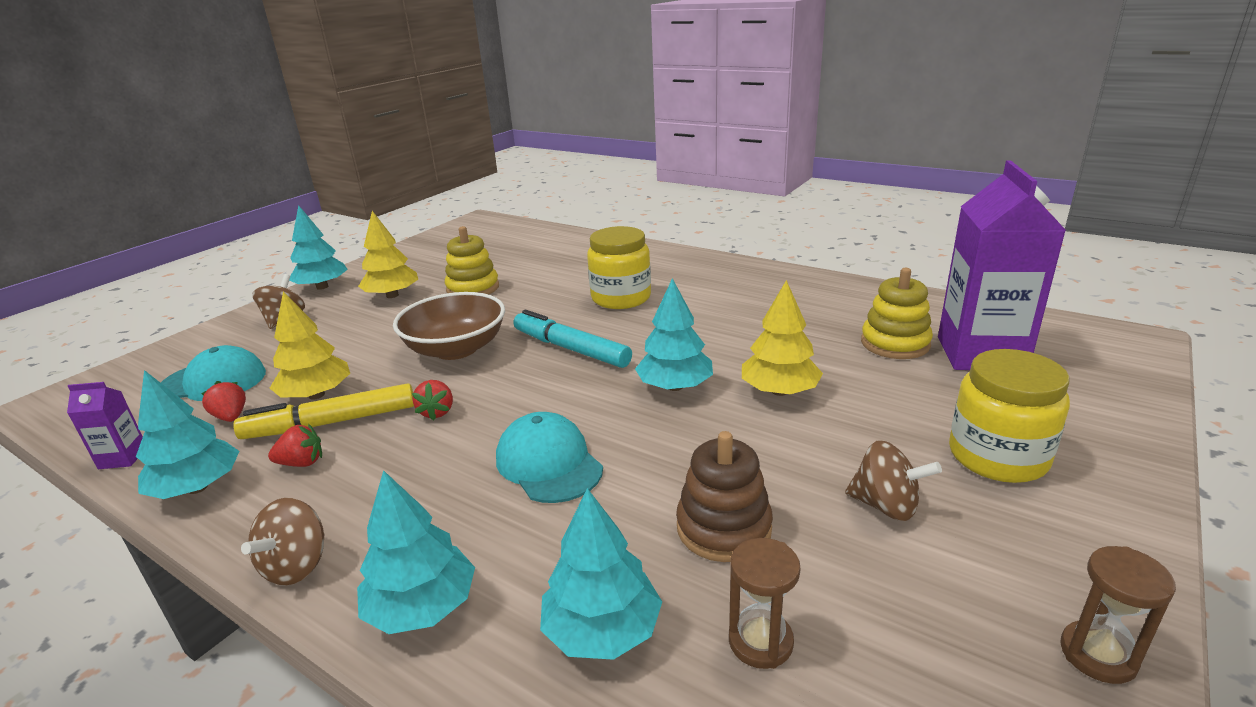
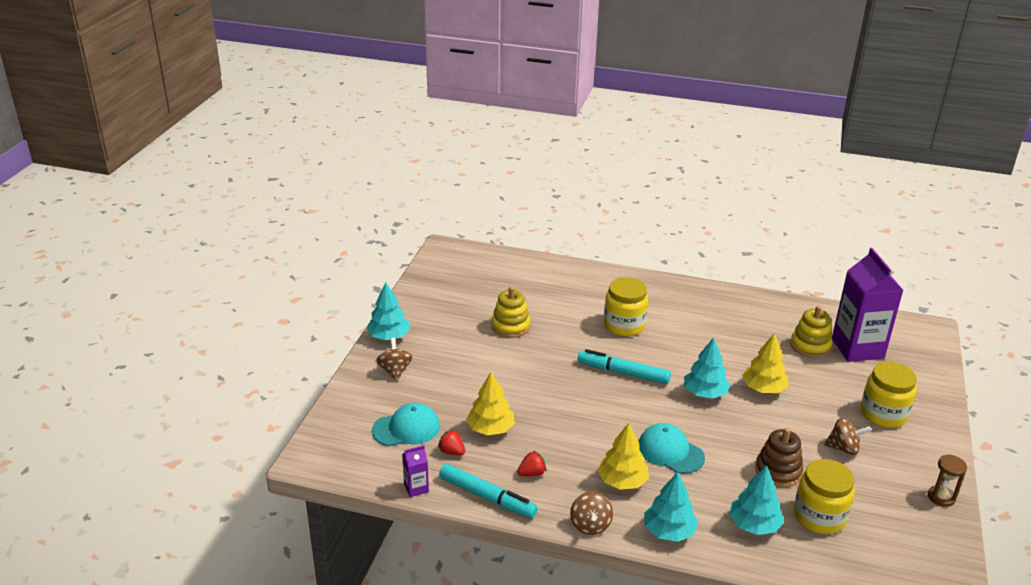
camera: 20 degrees left, 5 degrees up
turquoise tree [136,370,239,499] -> turquoise marker [439,464,538,518]
yellow marker [233,383,414,439] -> none
yellow tree [358,211,418,298] -> yellow tree moved to [598,423,649,490]
brown bowl [393,292,505,360] -> none
red strawberry [412,380,453,421] -> none
brown hourglass [729,538,801,669] -> yellow jar [794,459,855,534]

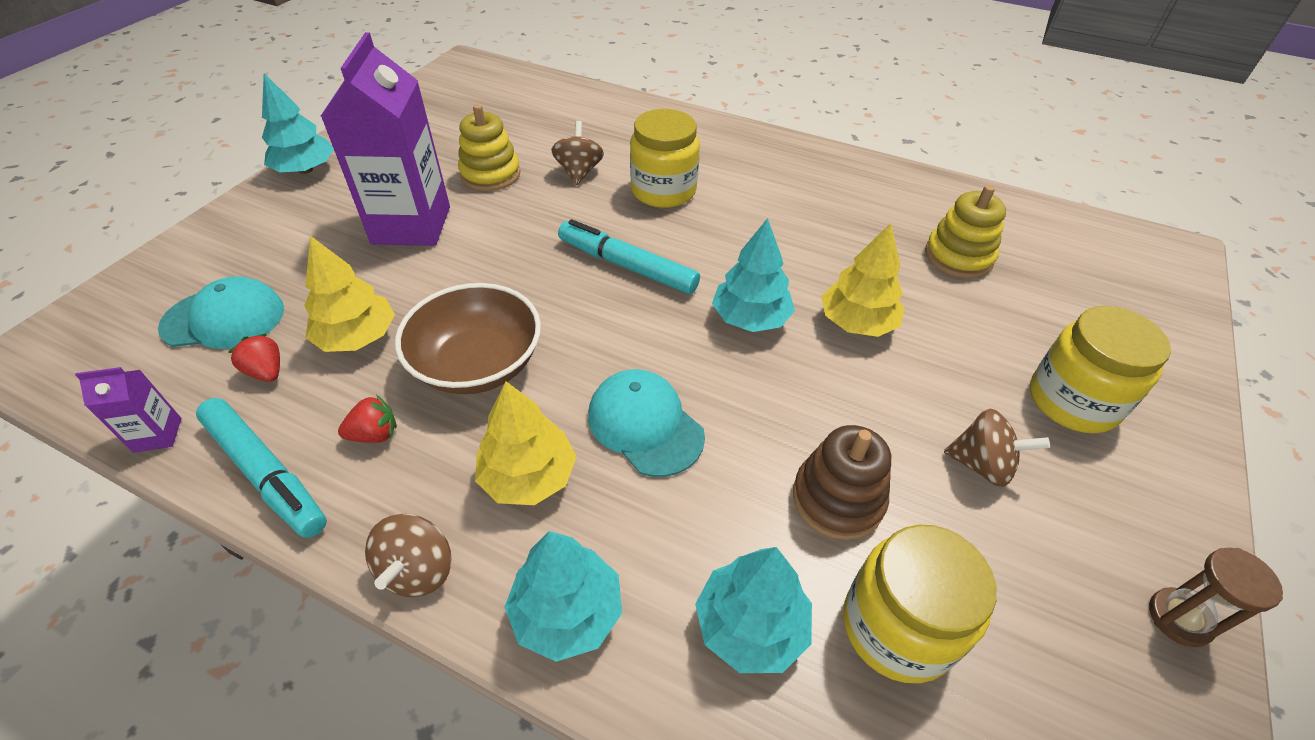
camera: 10 degrees right, 15 degrees up
brown spinning top [376,338,412,381] -> brown spinning top moved to [551,121,604,185]
purple carton [832,248,904,362] -> purple carton moved to [321,32,450,246]
none -> brown bowl [395,283,541,394]

